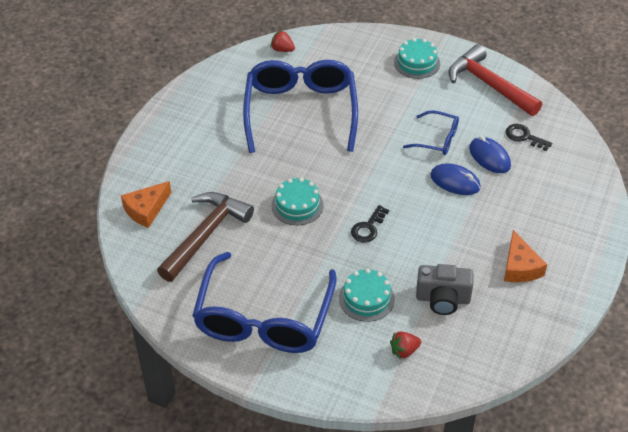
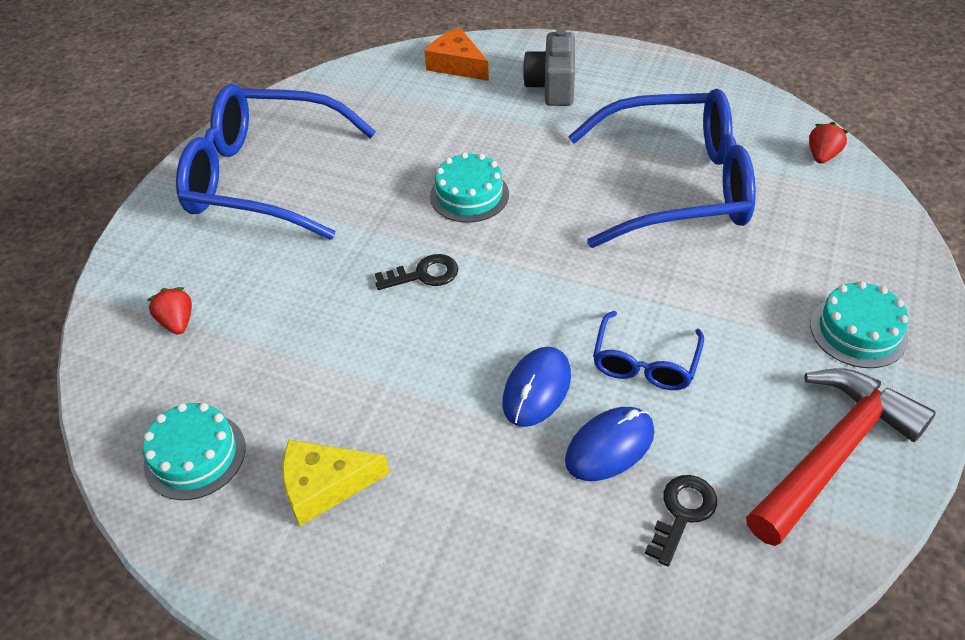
camera: 90 degrees right, 0 degrees up
brown hammer [157,192,254,282] -> none
turquoise cake [339,269,395,322] -> turquoise cake moved to [143,403,246,500]
black key [351,205,389,243] -> black key turned 135 degrees clockwise [375,254,458,290]
grey camera [416,264,474,315] -> grey camera moved to [523,29,575,106]
orange cheese [504,230,547,282] -> yellow cheese [282,440,390,526]

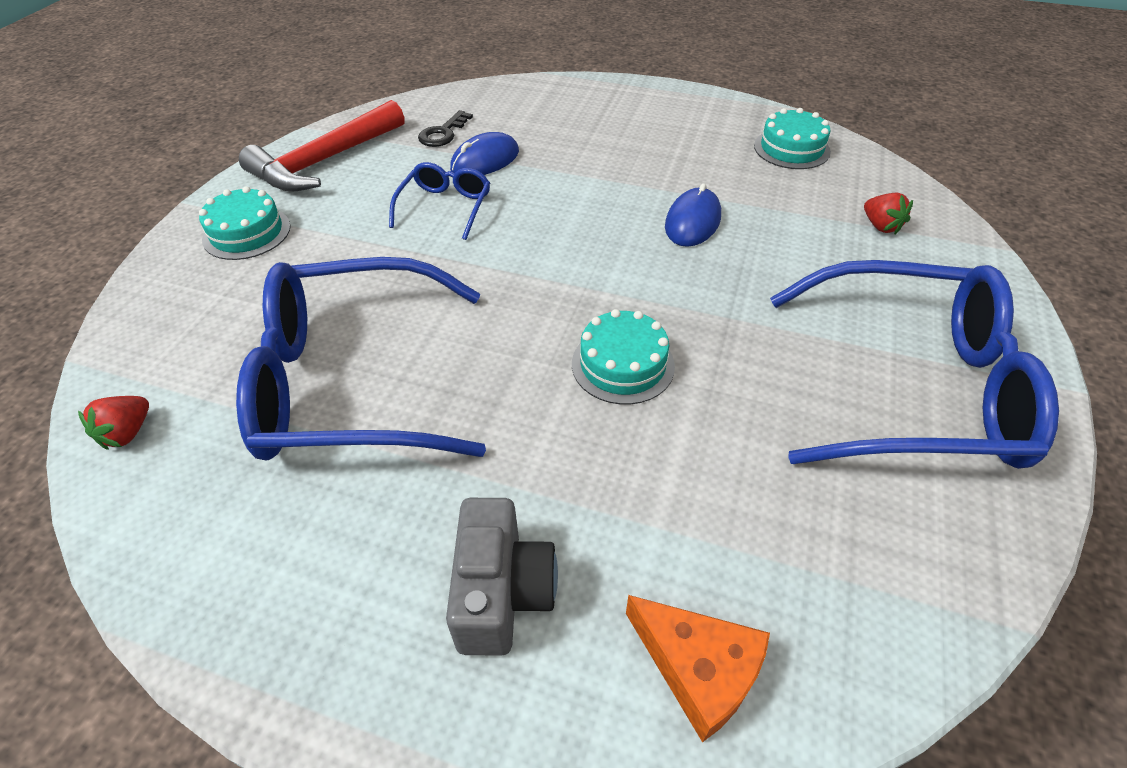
camera: 175 degrees right, 0 degrees up
yellow cheese [282,440,390,526] -> none
black key [375,254,458,290] -> none
blue mouse [502,347,571,427] -> blue mouse moved to [665,183,721,247]

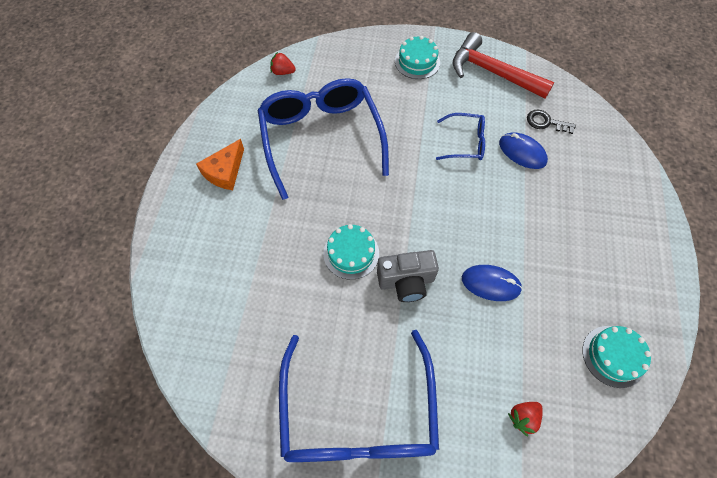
camera: 80 degrees right, 15 degrees up
grey camera [446,498,558,656] -> grey camera moved to [377,250,439,302]
orange cheese [626,595,770,742] -> orange cheese moved to [196,139,244,190]

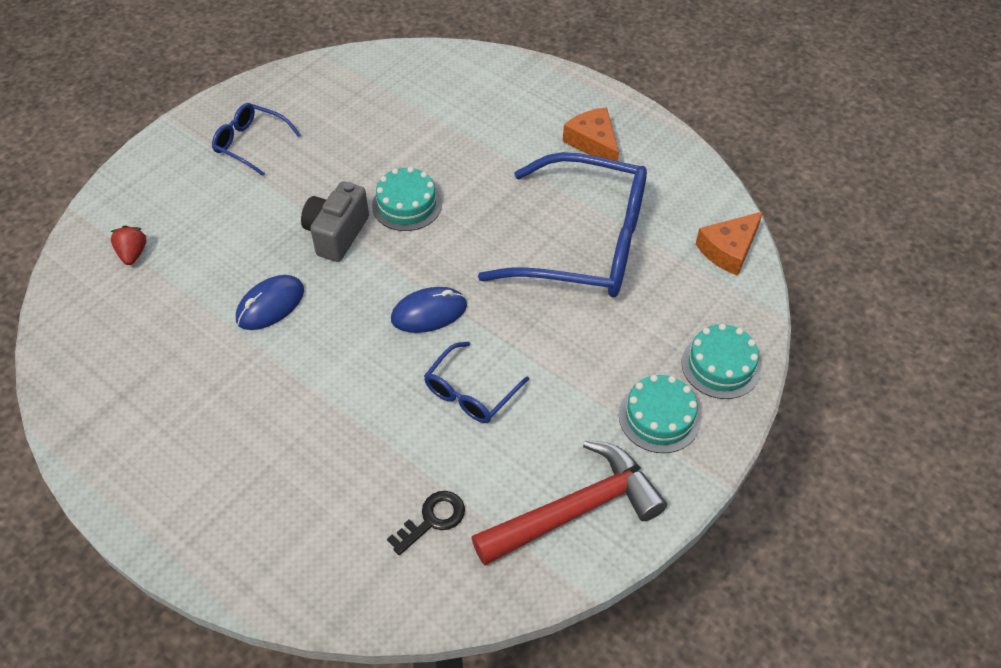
camera: 120 degrees right, 10 degrees down
red strawberry [270,52,296,75] -> orange cheese [696,211,763,276]
blue glasses [279,330,439,462] -> blue glasses [212,103,301,176], size x0.47
blue mouse [499,132,548,169] -> blue mouse moved to [391,287,467,333]
turquoise cake [582,326,651,388] -> turquoise cake moved to [682,323,761,399]

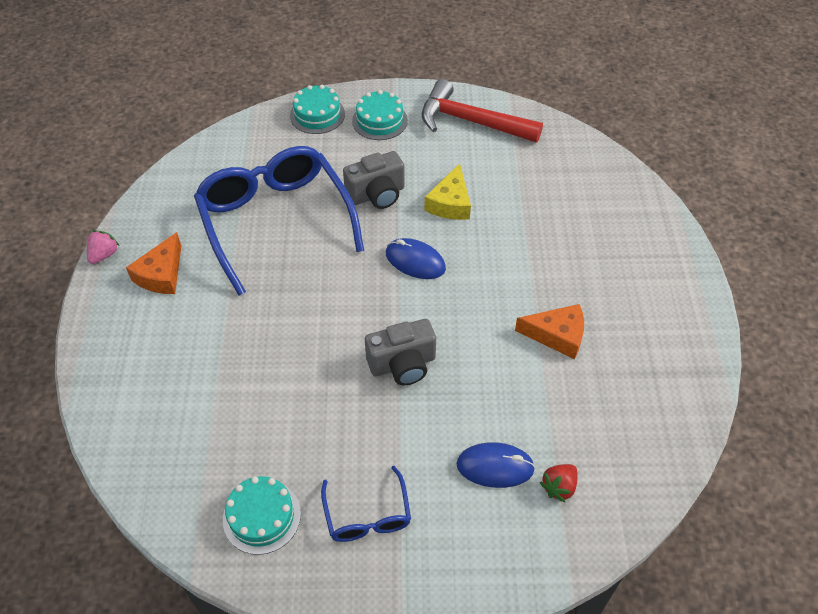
camera: 130 degrees left, 0 degrees up
blue mouse [236,275,304,330] -> blue mouse moved to [457,442,535,488]
turquoise cake [372,167,442,231] -> turquoise cake moved to [223,476,301,555]
black key [387,491,465,555] -> none
blue glasses [424,342,529,423] -> yellow cheese [424,163,471,220]
orange cheese [696,211,763,276] -> orange cheese moved to [515,304,584,359]
none -> pink strawberry [87,230,119,264]
none -> grey camera [343,151,404,209]

